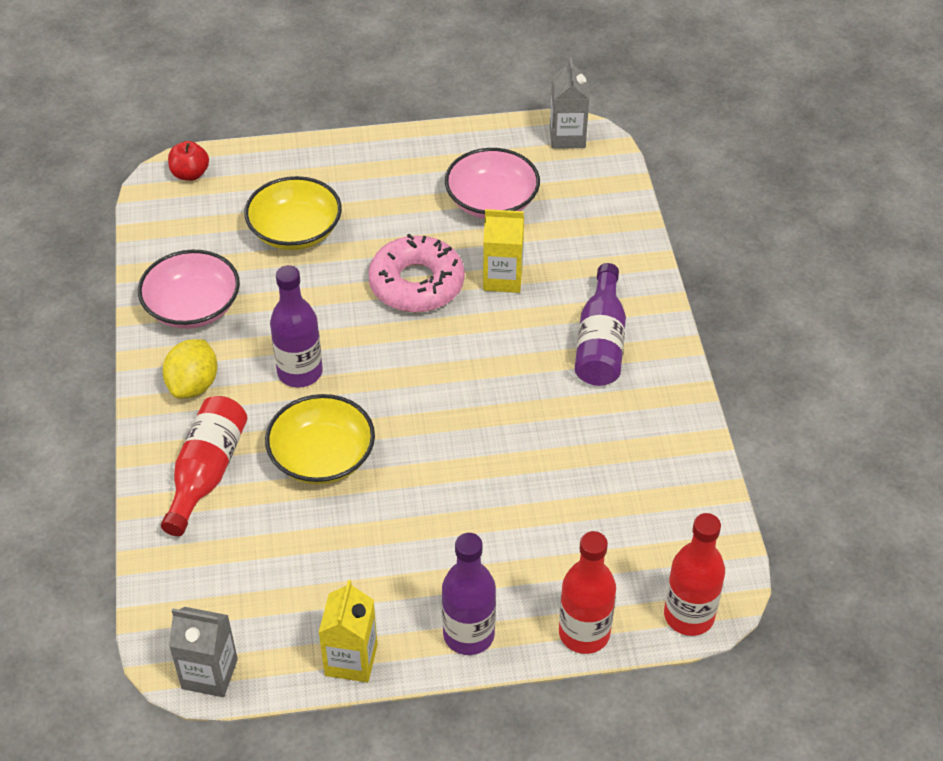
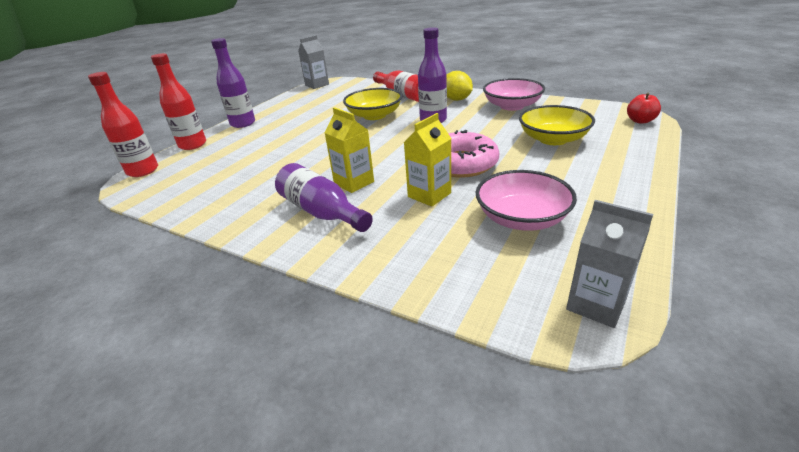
camera: 130 degrees right, 15 degrees down
yellow carton [318,580,378,682] -> yellow carton moved to [324,107,374,193]

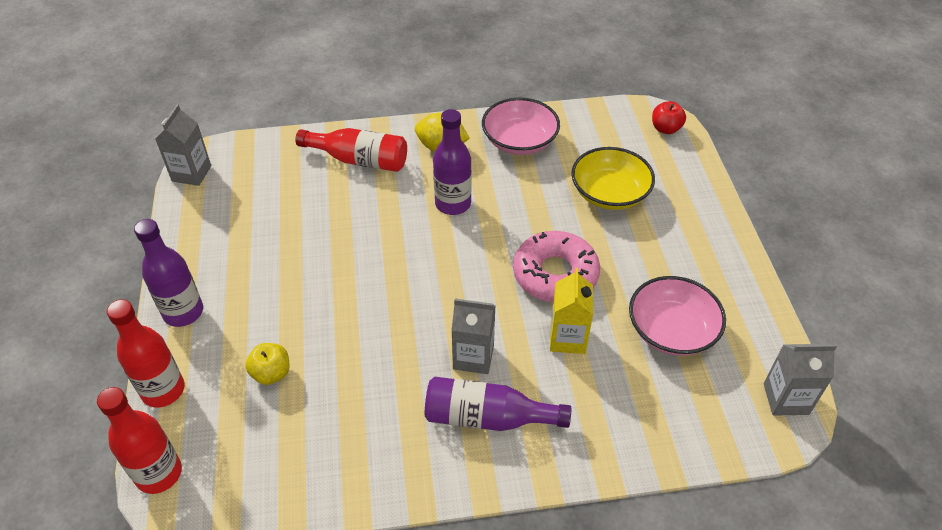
camera: 40 degrees left, 15 degrees up
yellow carton [324,107,374,193] -> grey carton [452,299,496,374]
yellow bowl [343,88,402,120] -> none
none -> yellow apple [245,343,290,385]

